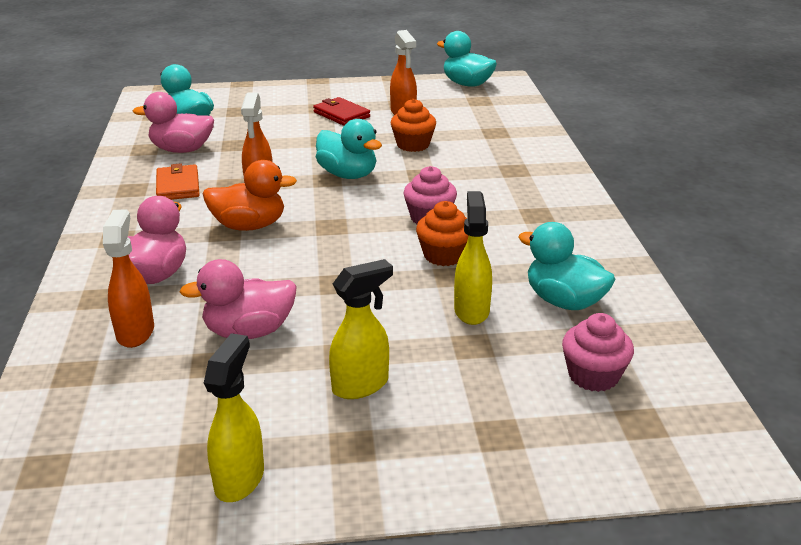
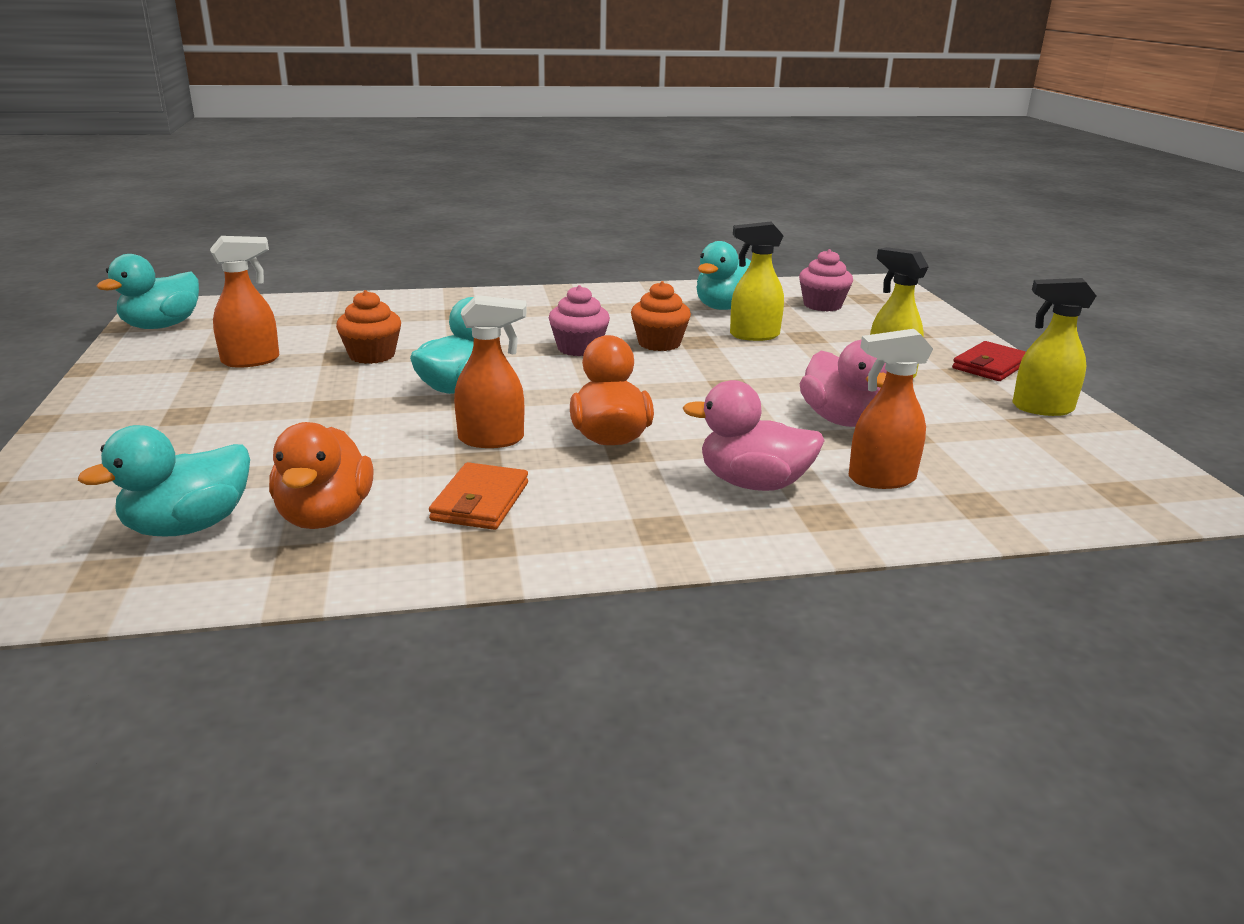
camera: 95 degrees left, 5 degrees down
pink duck [133,92,214,153] -> orange duck [269,422,374,529]
orange wallet [156,163,200,200] -> orange wallet turned 60 degrees counterclockwise [429,462,528,530]
red wallet [313,97,370,126] -> red wallet moved to [952,341,1026,381]

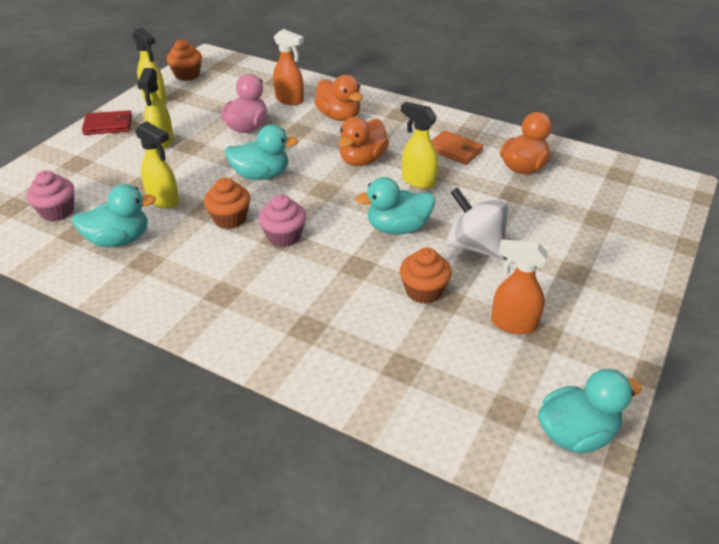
camera: 140 degrees left, 15 degrees up
turquoise duck [78,425,250,536] -> turquoise duck moved to [225,125,299,180]
orange wallet [429,462,528,530] -> orange wallet turned 75 degrees clockwise [431,130,484,165]
orange spray bottle [454,295,527,448] -> yellow spray bottle [401,102,438,189]
pink duck [683,380,825,491] -> orange duck [314,75,363,121]
none -> orange cupcake [167,39,202,81]
none -> white spinning top [447,187,509,259]

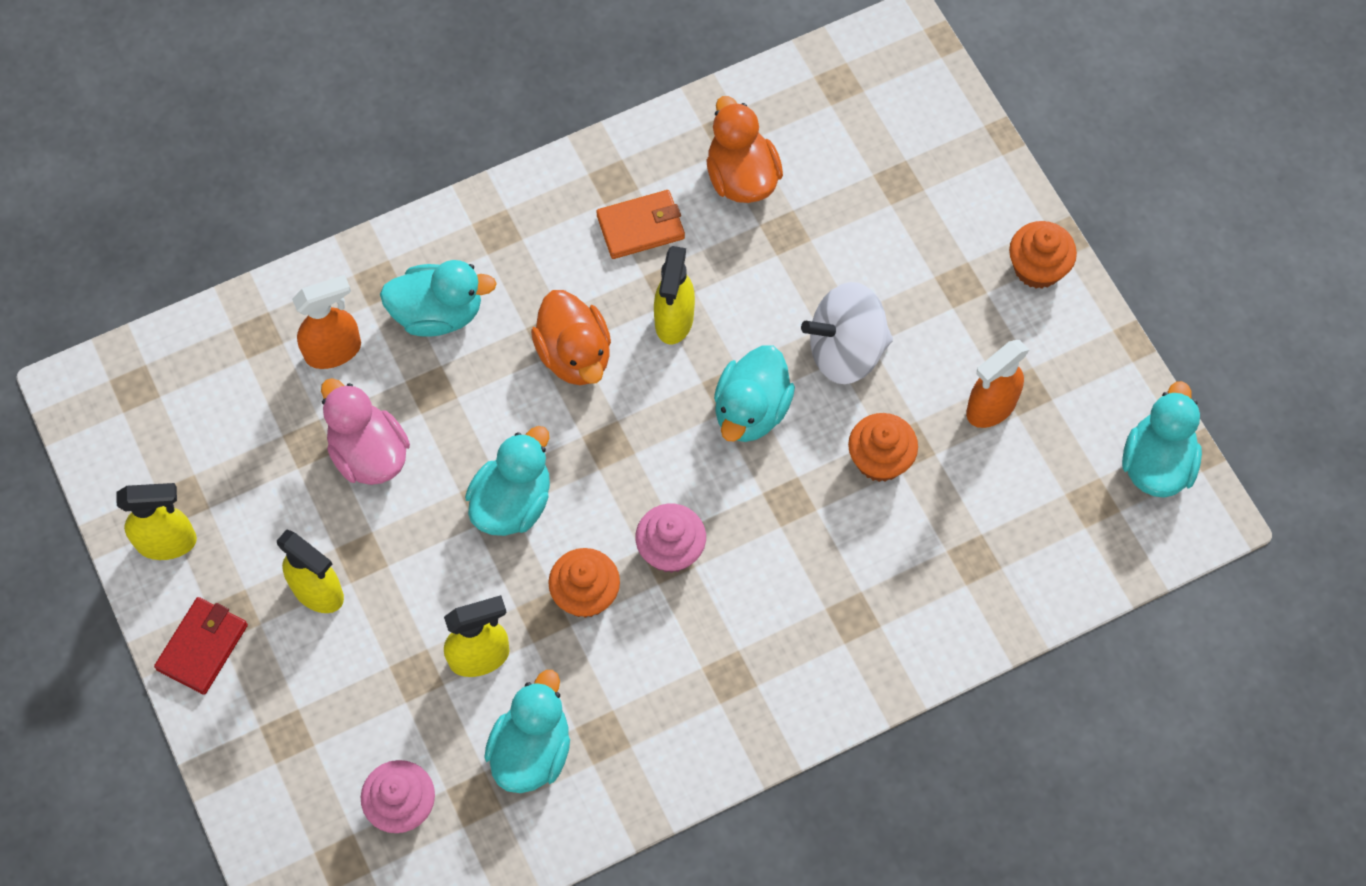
camera: 55 degrees left, 25 degrees up
orange cupcake [167,39,202,81] -> orange cupcake moved to [1009,221,1077,289]
orange duck [314,75,363,121] -> turquoise duck [380,260,496,337]
yellow spray bottle [401,102,438,189] -> yellow spray bottle turned 60 degrees counterclockwise [654,246,695,344]

